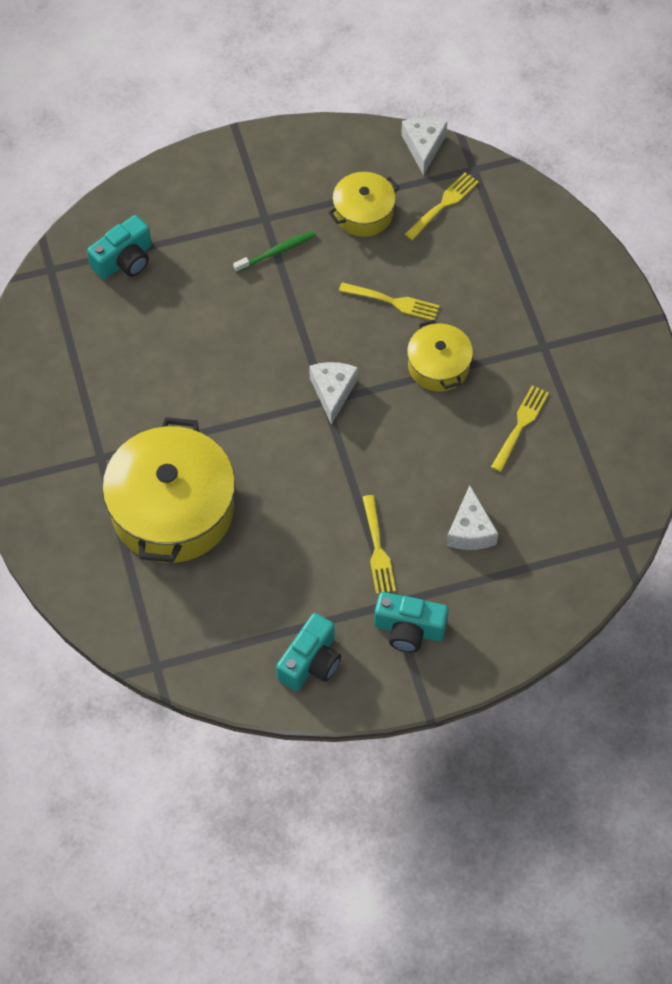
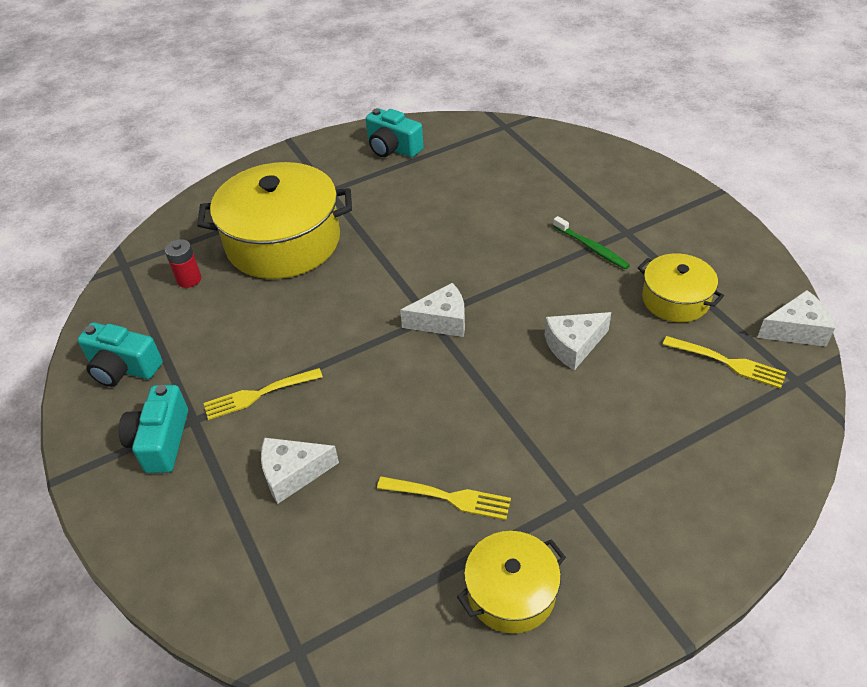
camera: 80 degrees right, 15 degrees down
turquoise camera [87,215,152,279] -> turquoise camera moved to [366,108,424,158]
yellow fork [339,282,440,320] -> white cheese [545,312,611,370]
yellow pot [407,320,473,392] -> yellow pot moved to [457,531,566,634]
none -> red battery [165,239,201,288]

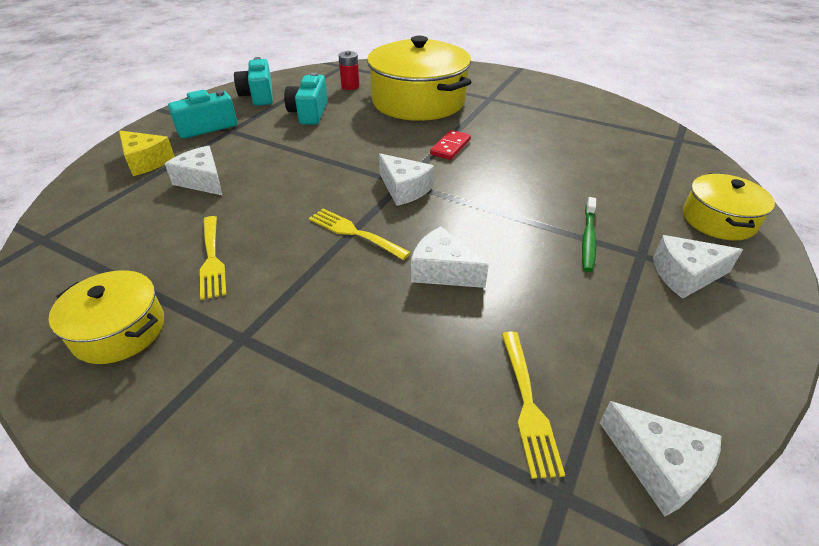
camera: 55 degrees right, 5 degrees down
yellow fork [204,368,323,420] -> yellow fork moved to [309,209,411,260]
turquoise camera [366,108,424,158] -> turquoise camera moved to [284,72,328,125]
yellow pot [638,253,724,322] -> yellow pot moved to [683,173,775,241]
none -> yellow cheese [119,130,175,176]
none -> red domino [430,130,471,160]
none -> white cheese [653,235,743,299]

